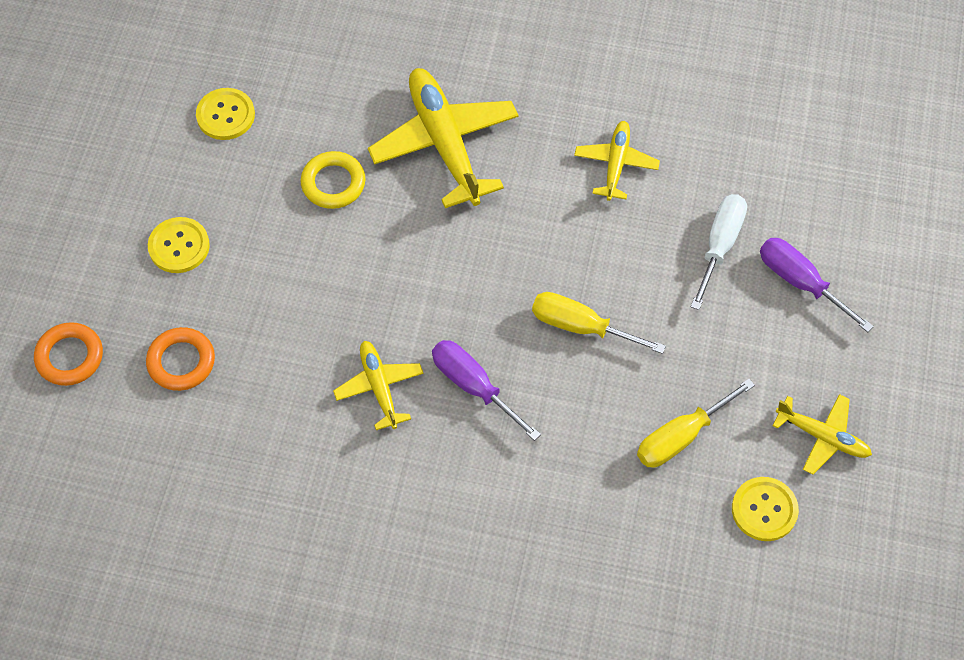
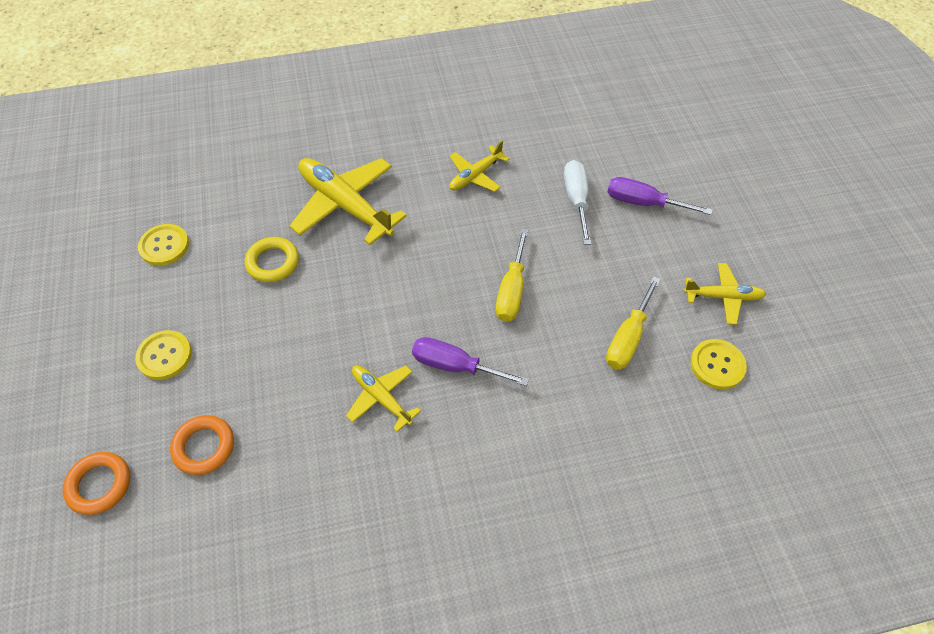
camera: 25 degrees left, 5 degrees down
yellow screwdriver [532,292,666,354] -> yellow screwdriver turned 75 degrees counterclockwise [496,228,528,322]
yellow plane [574,121,660,201] -> yellow plane turned 120 degrees counterclockwise [449,141,509,192]

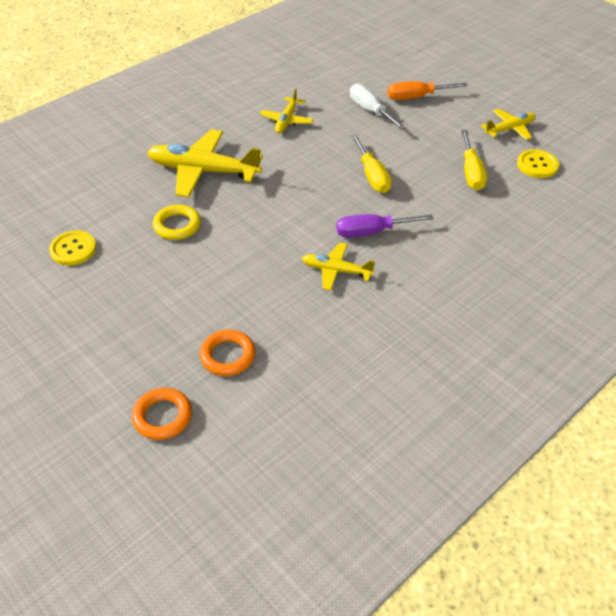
camera: 30 degrees left, 10 degrees down
yellow button [135,330,192,380] -> none
purple screwdriver [608,177,713,215] -> orange screwdriver [388,81,468,100]

